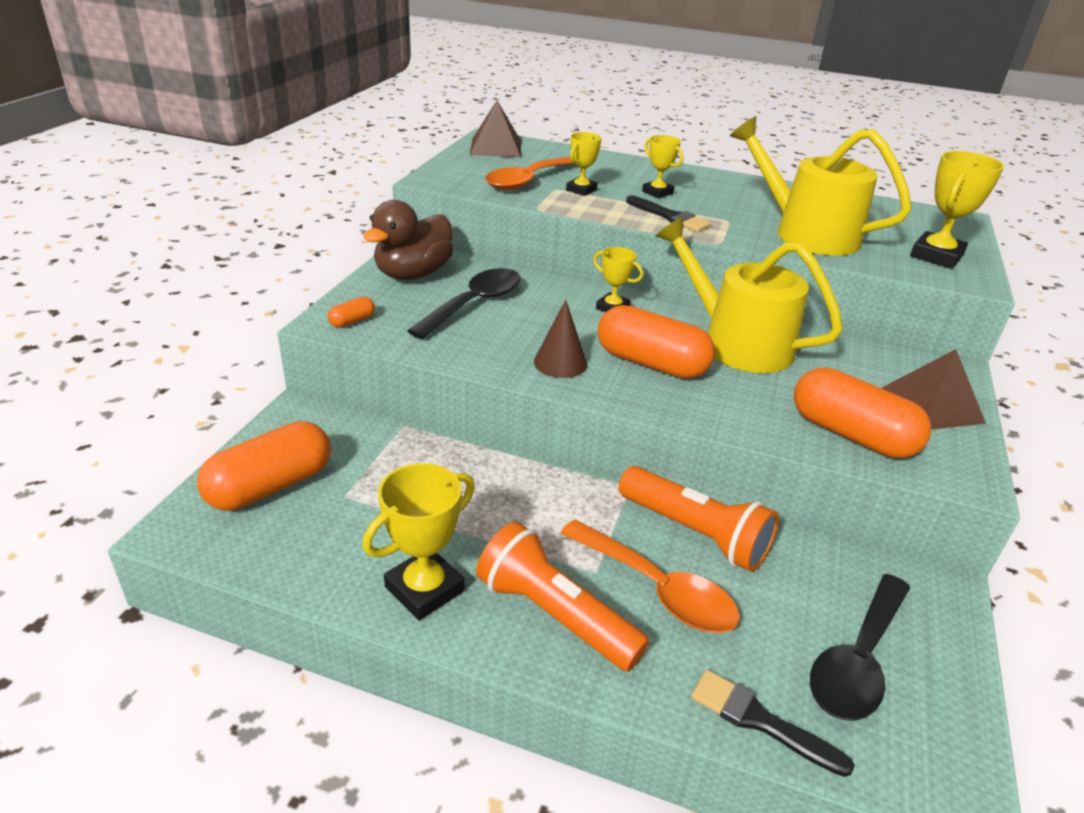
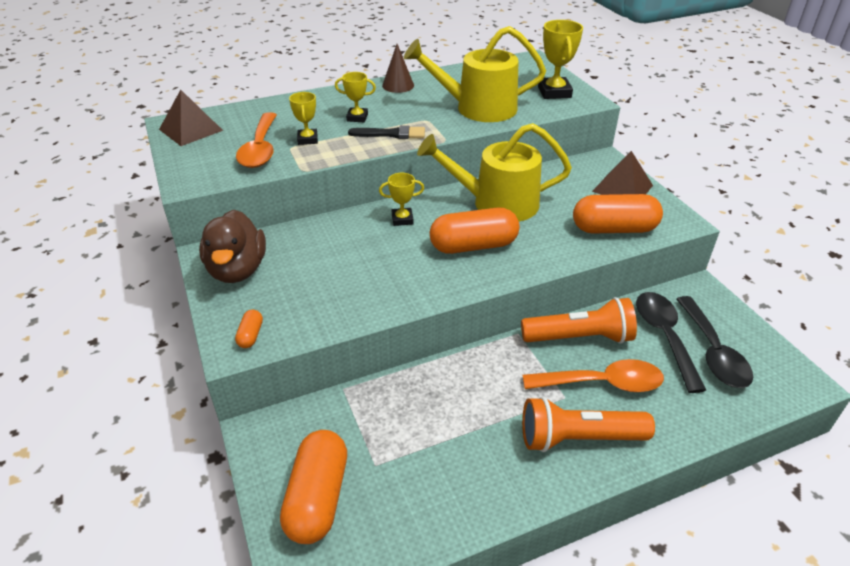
camera: 40 degrees left, 5 degrees up
yellow trophy [362,463,475,621] -> none
black spoon [407,268,521,339] -> black spoon moved to [636,292,706,393]
brown cone [534,299,587,378] -> brown cone moved to [382,44,414,93]
black brush [691,670,855,777] -> none

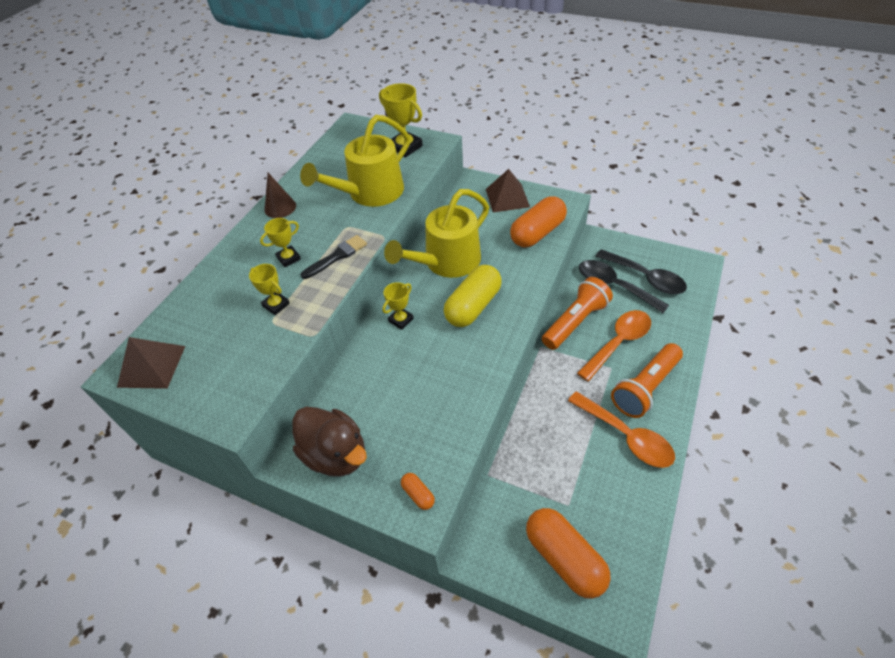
camera: 40 degrees left, 10 degrees up
orange spoon [236,112,277,168] -> orange spoon moved to [568,391,675,468]
orange capsule [430,207,520,254] -> yellow capsule [444,265,502,327]

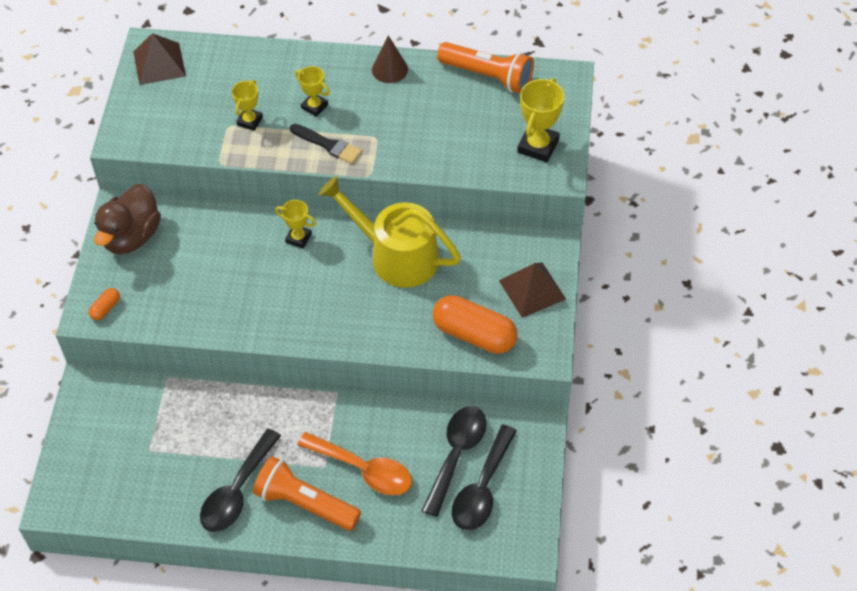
camera: 70 degrees right, 5 degrees up
yellow watering can [300,115,410,207] -> none
yellow capsule [444,265,502,327] -> none
orange capsule [526,508,611,599] -> none
orange flashlight [542,277,613,350] -> orange flashlight moved to [437,42,534,93]
orange spoon [568,391,675,468] -> black spoon [200,429,281,532]

